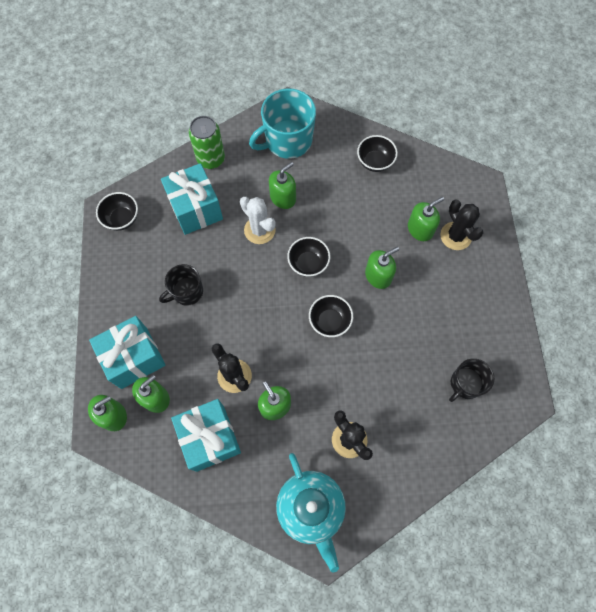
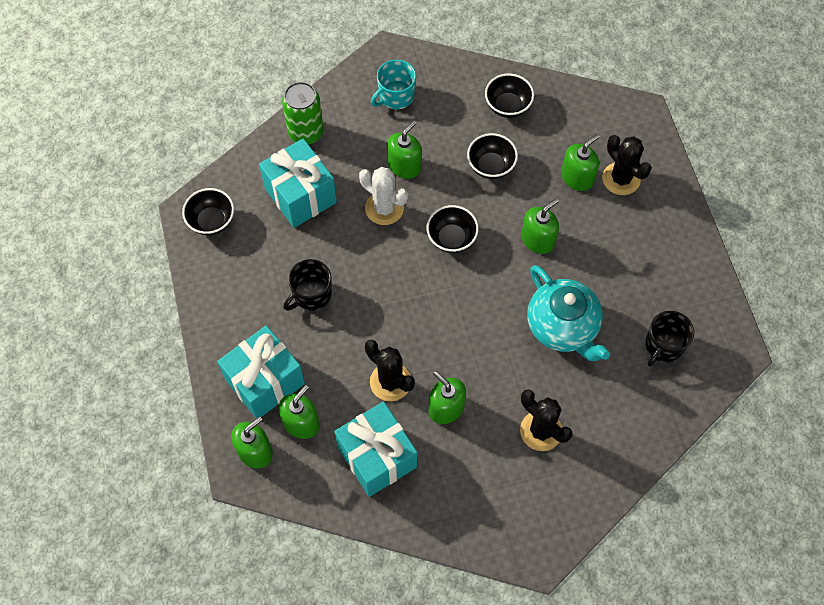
camera: 10 degrees left, 5 degrees down
turquoise mug [249,89,316,159] -> turquoise mug [371,60,416,109], size x0.60
turquoise teapot [276,453,346,573] -> turquoise teapot moved to [527,265,610,361]
black bowl [309,295,353,337] -> black bowl moved to [467,133,518,179]

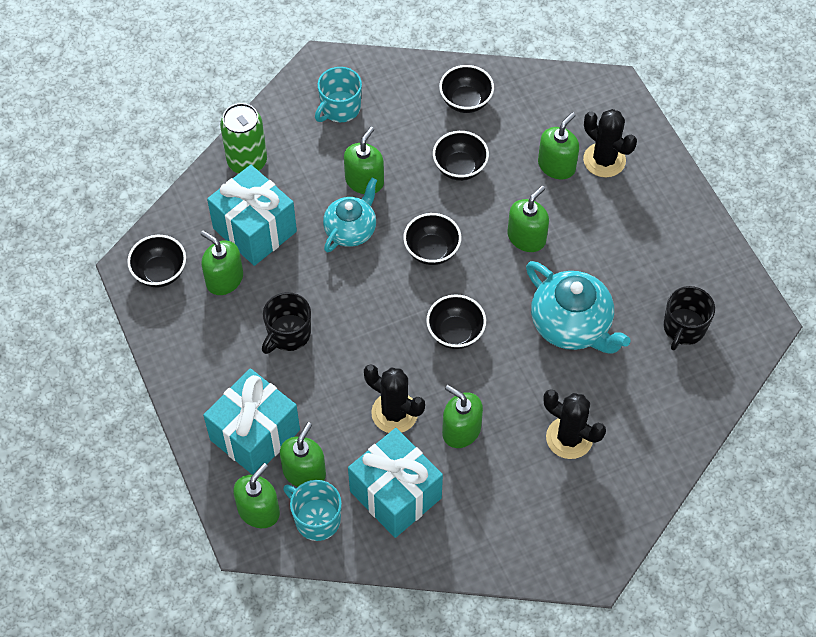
camera: 10 degrees left, 5 degrees down
white cactus [359,167,408,225] -> turquoise teapot [323,178,377,253]
none -> green soap dispenser [201,231,243,295]
none -> turquoise mug [283,480,342,541]
none -> black bowl [426,294,486,349]

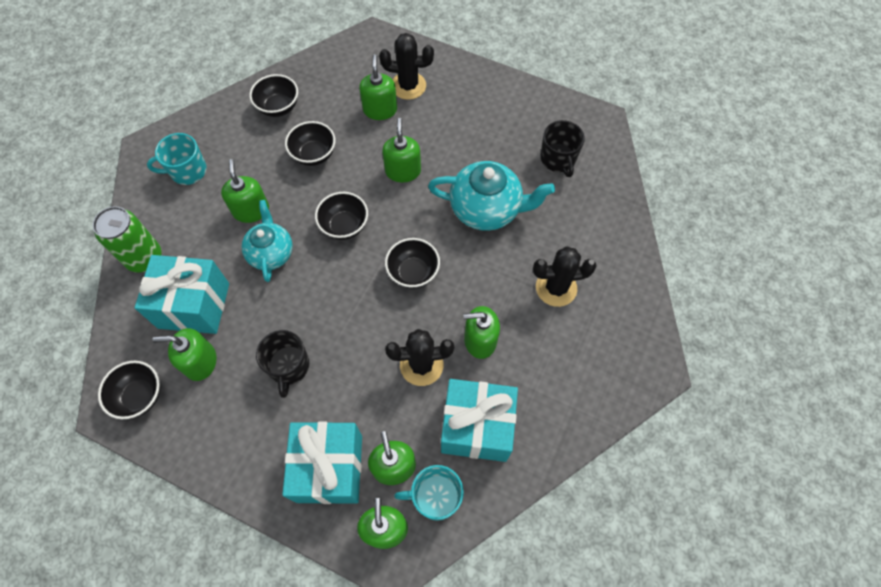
camera: 40 degrees left, 5 degrees up
turquoise mug [315,67,362,122] -> turquoise mug turned 75 degrees clockwise [147,133,207,185]

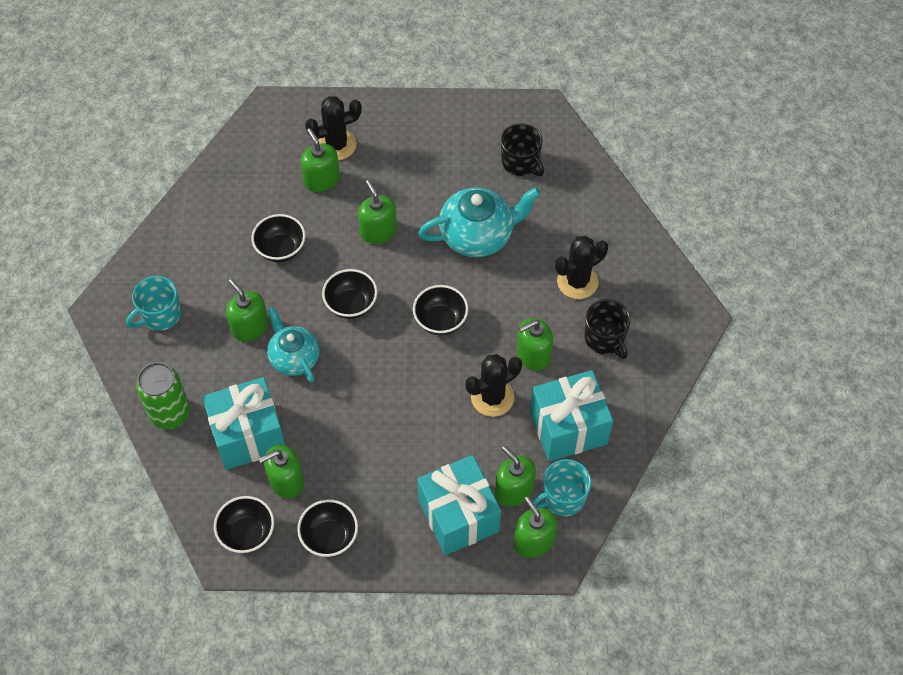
camera: 25 degrees left, 5 degrees down
black bowl [250,74,298,117] -> black bowl moved to [297,500,358,557]
black mug [256,330,309,398] -> black mug moved to [585,299,631,359]

